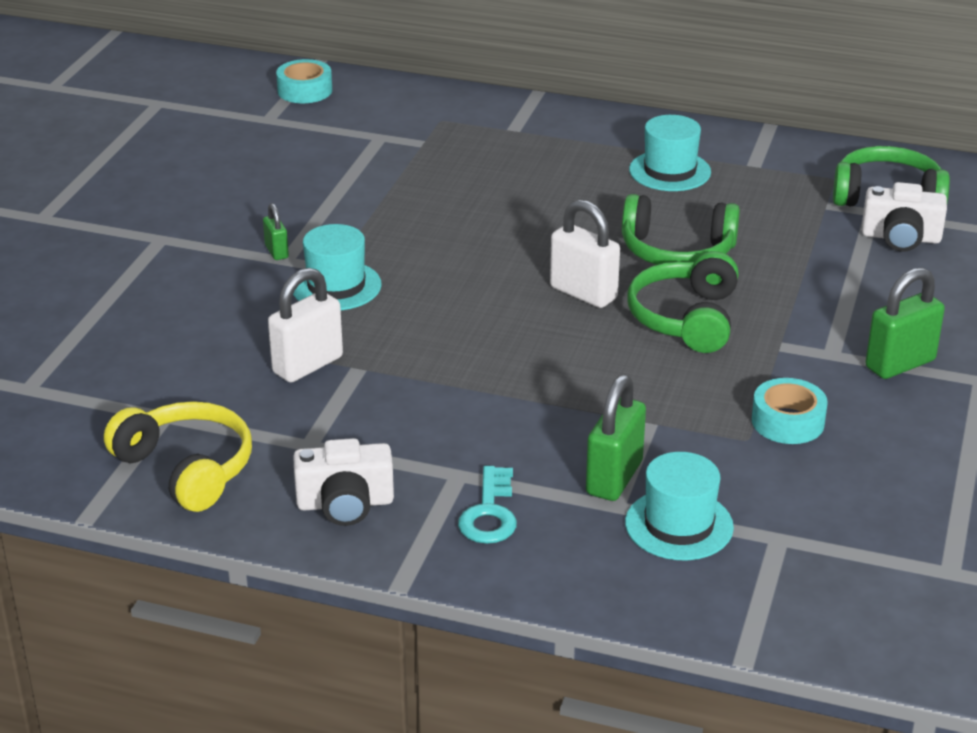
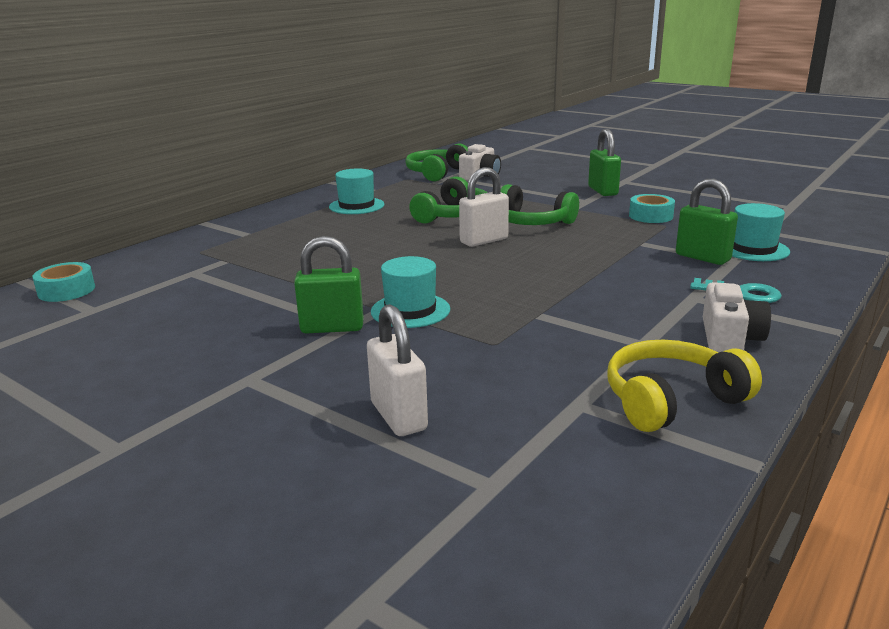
camera: 70 degrees left, 10 degrees down
green padlock [263,203,289,260] -> green padlock [294,236,364,333], size x1.88
white padlock [268,268,343,382] -> white padlock moved to [367,304,428,436]

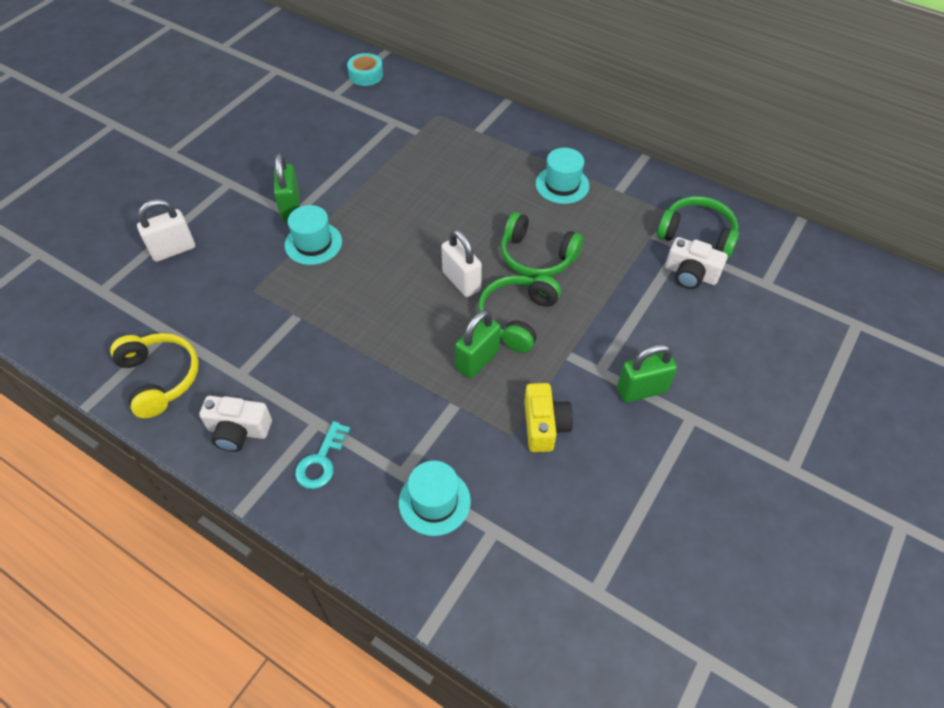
camera: 85 degrees right, 30 degrees up
turquoise tape [629,194,675,223] -> yellow camera [524,383,573,452]
green padlock [676,179,738,265] -> green padlock moved to [455,310,501,379]

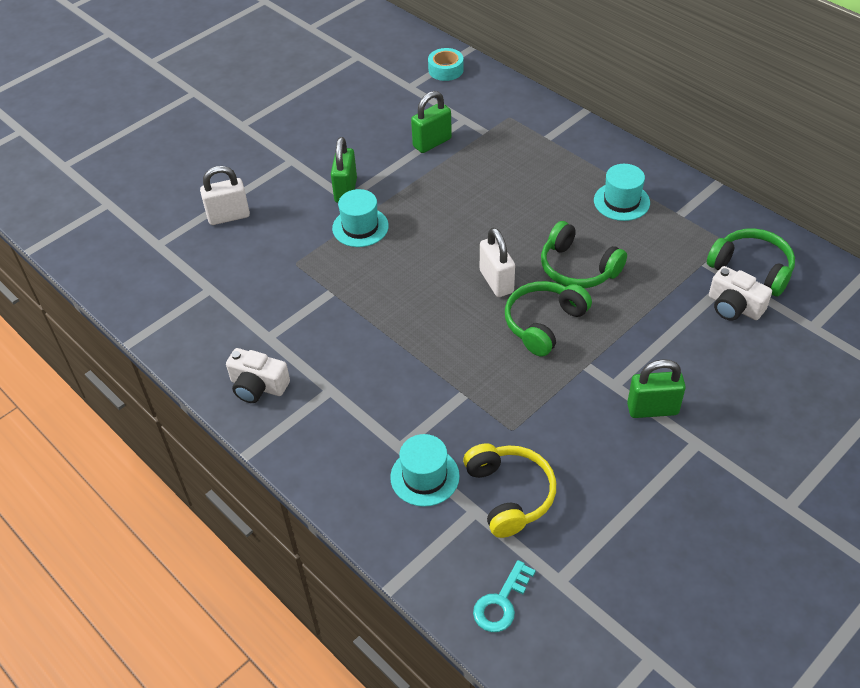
camera: 15 degrees right, 5 degrees down
yellow headphones [110,333,199,418] -> yellow headphones moved to [463,443,556,538]
turquoise key [295,421,350,489] -> turquoise key moved to [473,560,536,632]
green padlock [455,310,501,379] -> green padlock moved to [411,91,452,153]
yellow camera [524,383,573,452] -> none

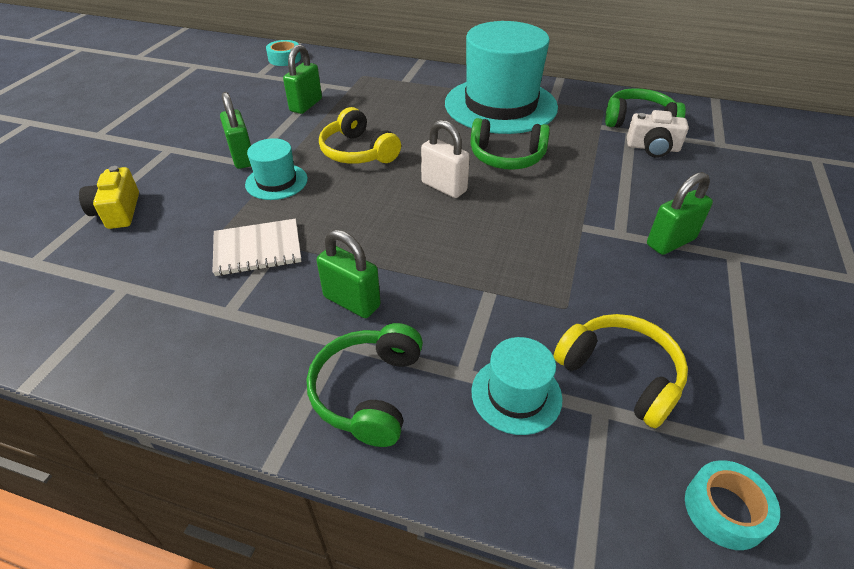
camera: 30 degrees left, 5 degrees down
white padlock [200,166,250,225] -> yellow camera [79,166,139,229]
white camera [226,348,290,403] -> none
turquoise key [473,560,536,632] -> turquoise tape [685,460,780,550]
green headphones [505,281,592,357] -> green headphones moved to [307,323,423,447]
turquoise hat [594,164,650,221] -> turquoise hat [445,21,558,134], size x2.21
none -> white notebook [212,219,301,276]
none -> green padlock [316,229,381,318]
none -> yellow headphones [319,107,401,164]

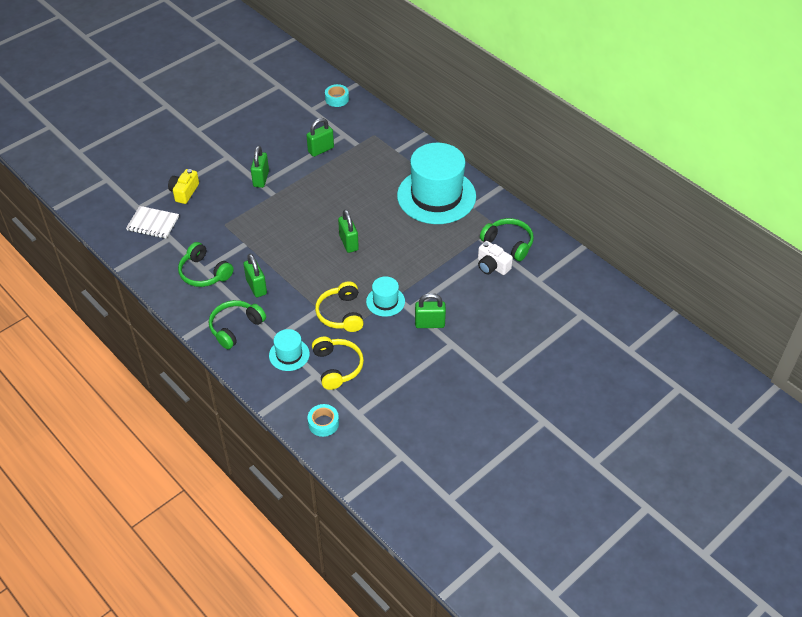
camera: 30 degrees right, 5 degrees up
white notebook [212,219,301,276] -> white notebook moved to [126,206,179,238]
turquoise hat [245,138,308,200] -> turquoise hat moved to [366,276,405,317]
yellow headphones [319,107,401,164] -> yellow headphones moved to [315,282,364,332]
white padlock [421,120,470,198] -> green padlock [338,209,359,253]
green headphones [471,118,550,170] -> green headphones moved to [178,242,233,287]

